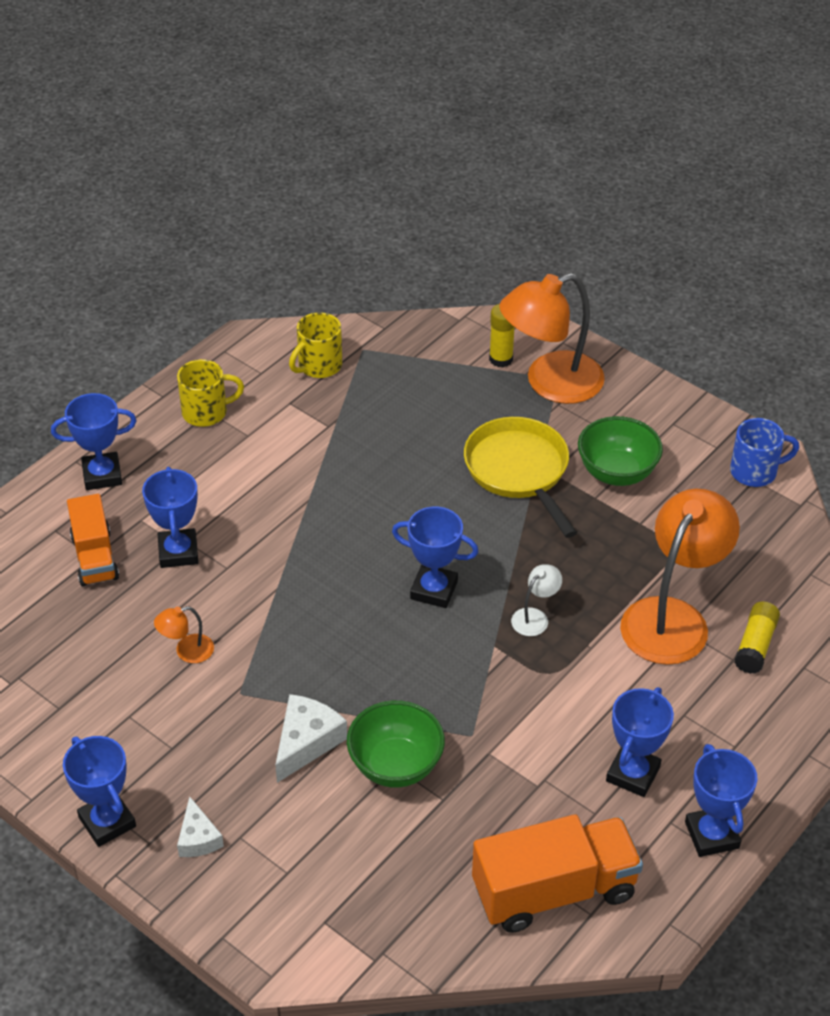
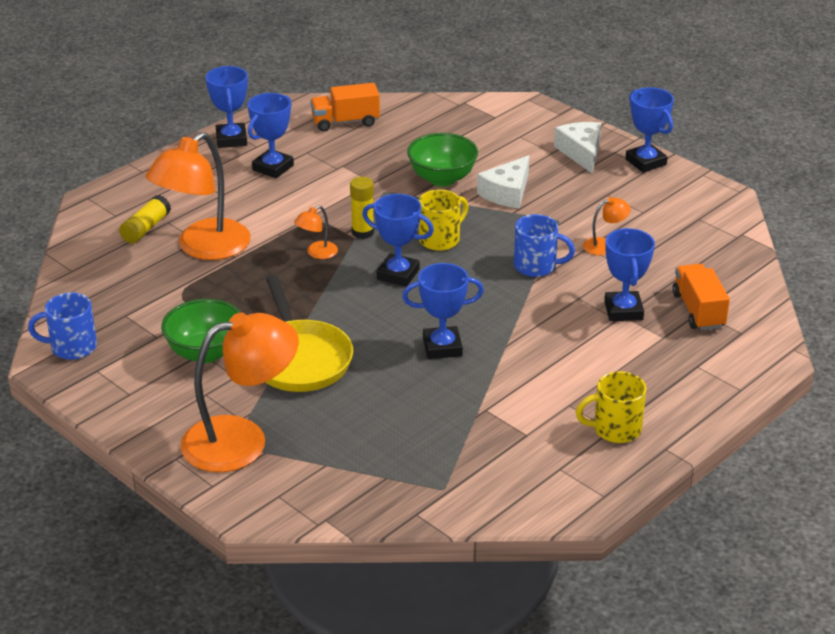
camera: 175 degrees left, 10 degrees down
blue trophy [51,393,137,490] -> blue trophy moved to [402,263,484,359]
white cheese [177,796,224,857] -> white cheese [554,122,601,173], size x1.54
yellow mug [289,312,342,378] -> yellow mug moved to [419,189,468,251]
orange truck [472,814,643,933] -> orange truck [310,83,380,132], size x0.64
yellow glue stick [489,304,514,367] -> yellow glue stick moved to [350,177,374,239]
white lamp [511,564,562,636] -> orange lamp [294,206,338,259]
none -> blue mug [514,214,575,277]

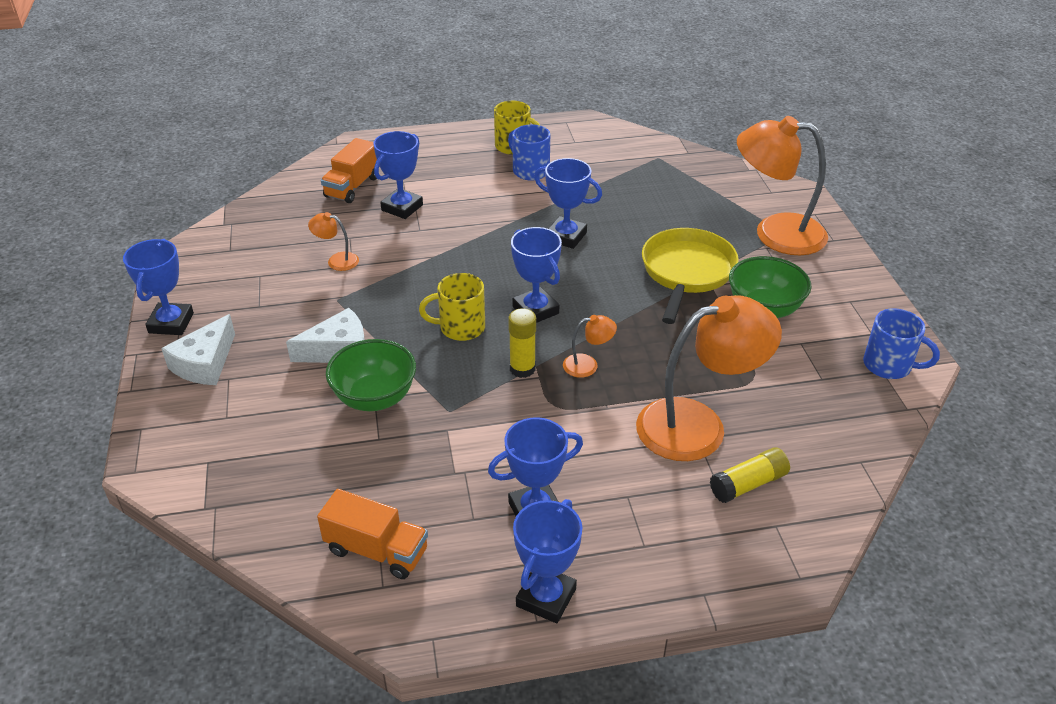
camera: 145 degrees left, 5 degrees up
blue mug [514,214,575,277] -> blue mug moved to [508,124,550,181]

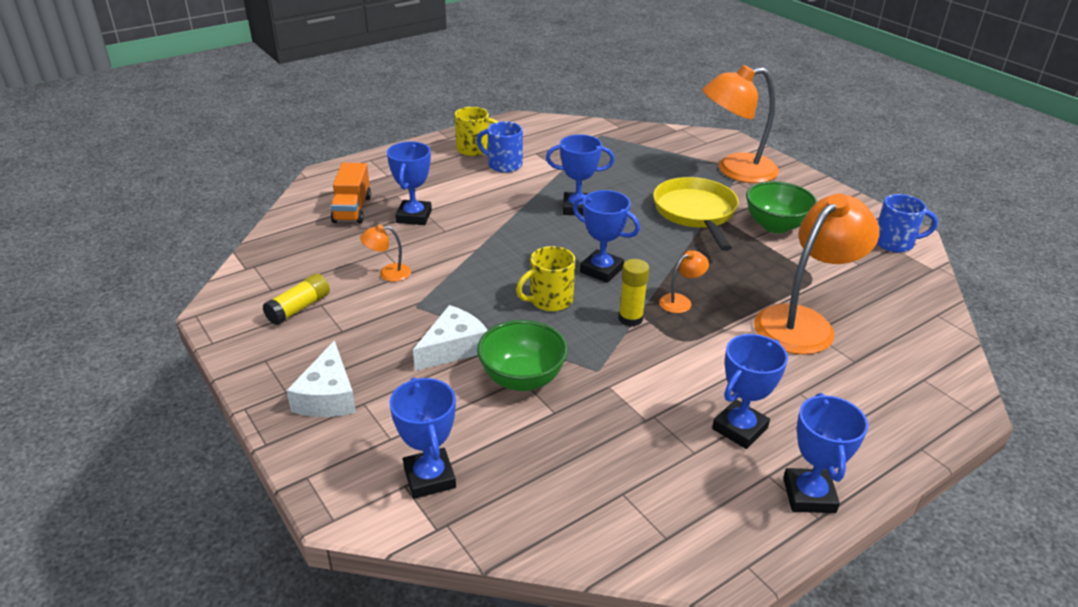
camera: 25 degrees left, 5 degrees down
blue trophy [123,239,194,335] -> blue trophy moved to [389,377,456,499]
orange truck [317,489,428,579] -> none
yellow glue stick [710,447,790,503] -> yellow glue stick moved to [263,273,330,325]

